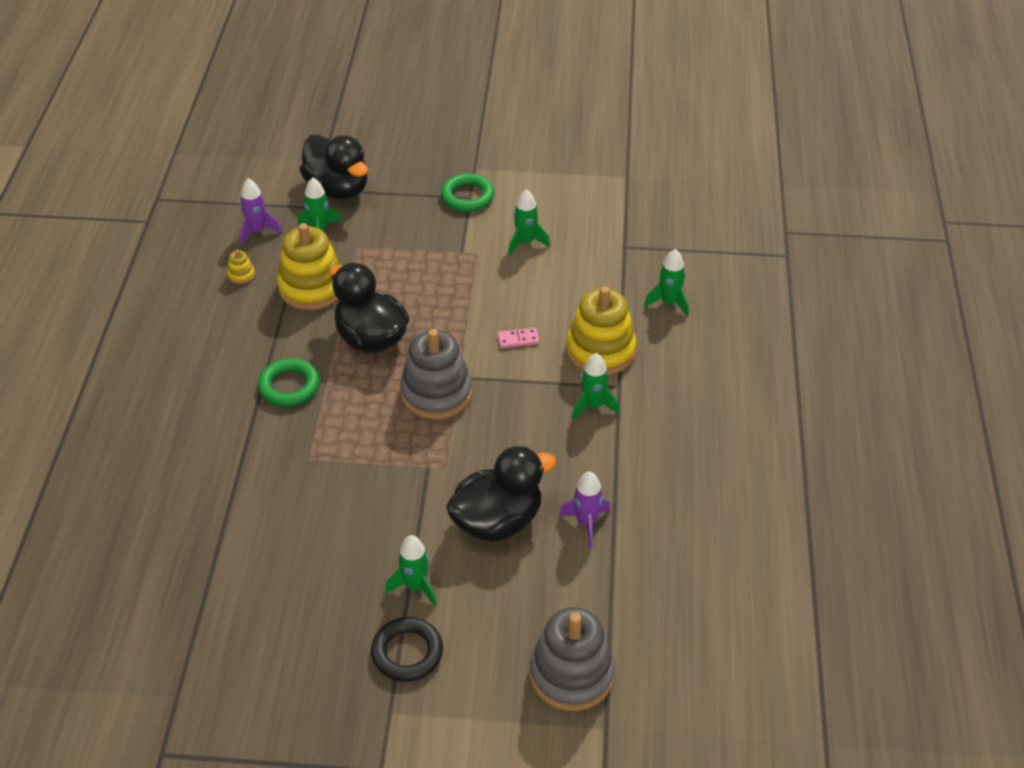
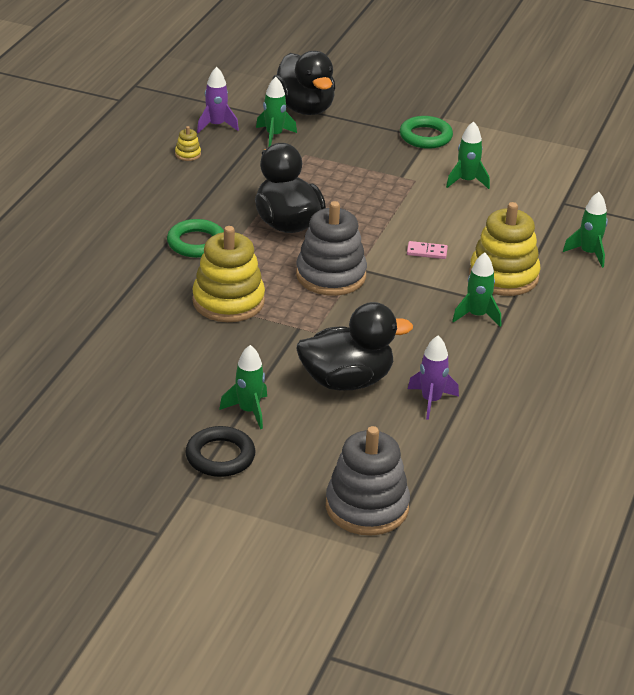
camera: 15 degrees right, 10 degrees down
yellow stacking toy [277,223,340,310] -> yellow stacking toy moved to [192,226,265,322]

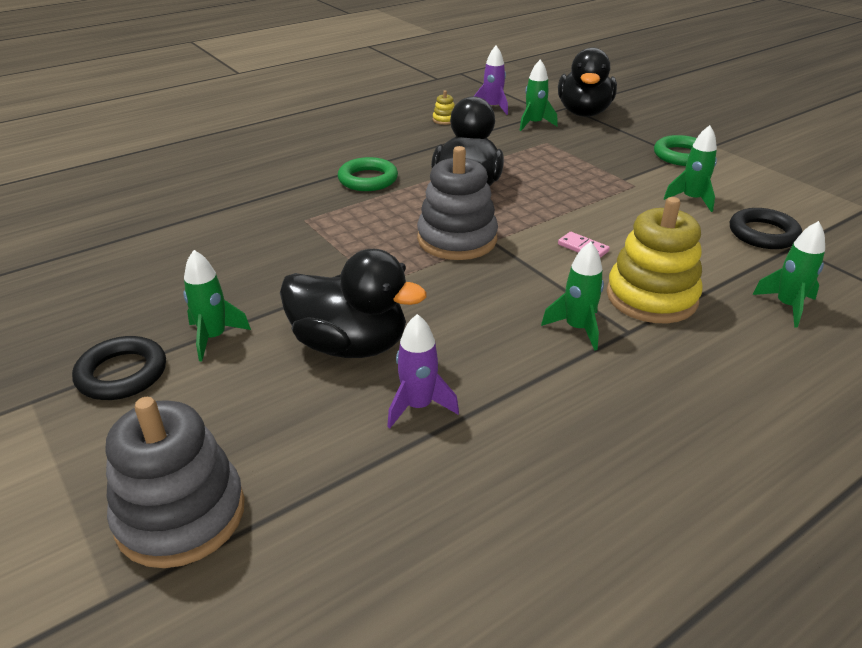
camera: 35 degrees right, 0 degrees up
yellow stacking toy [192,226,265,322] -> none
none -> black ring [730,208,802,249]

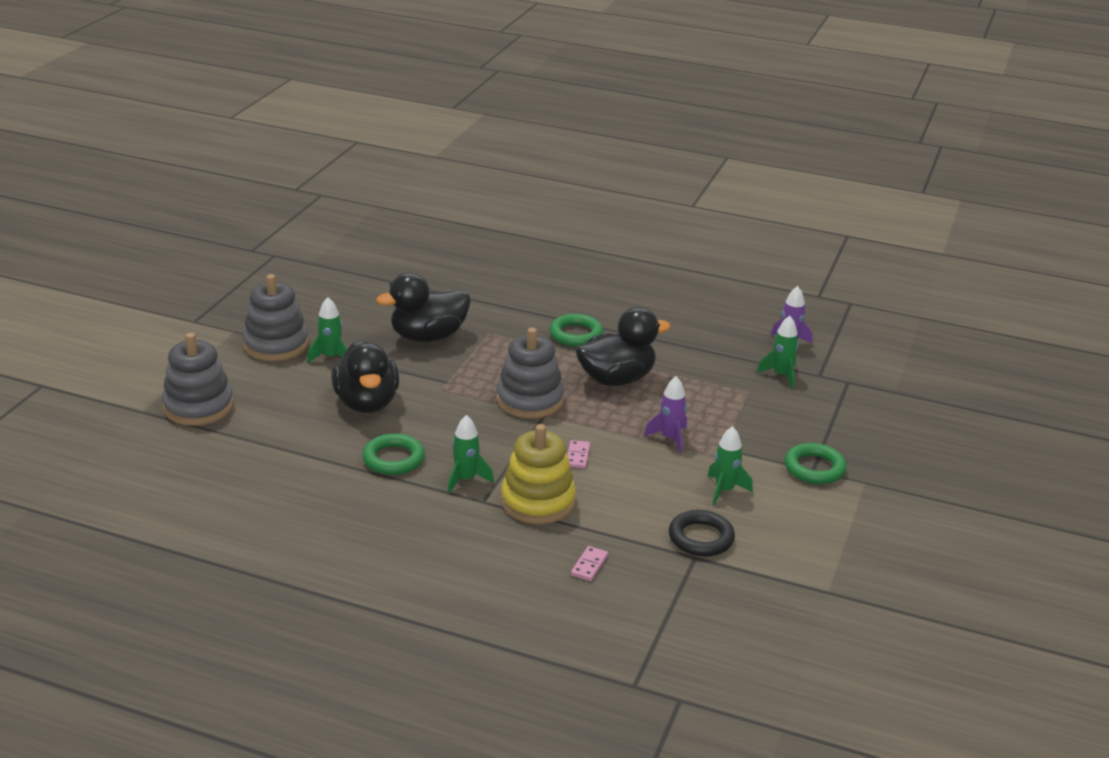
camera: 55 degrees right, 5 degrees down
black ring [72,336,166,400] -> grey stacking toy [243,274,308,361]
purple rocket [387,314,459,429] -> purple rocket moved to [644,376,687,454]
yellow stacking toy [433,90,455,125] -> none
black duck [558,48,617,117] -> black duck moved to [376,273,471,342]
green rocket [752,221,825,328] -> pink domino [571,546,608,581]
none -> green ring [362,433,425,475]

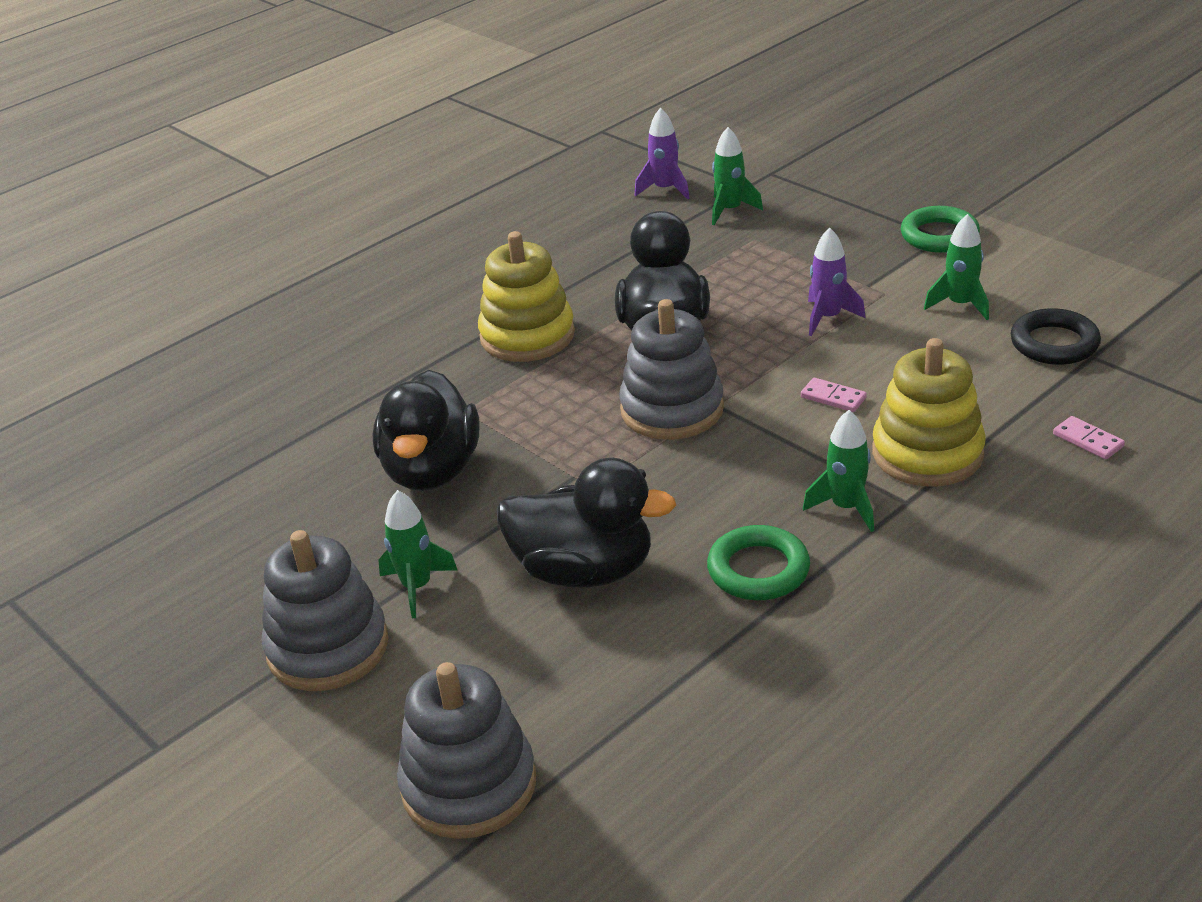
camera: 60 degrees left, 5 degrees up
green ring [550,314,603,347] -> yellow stacking toy [478,231,575,362]

